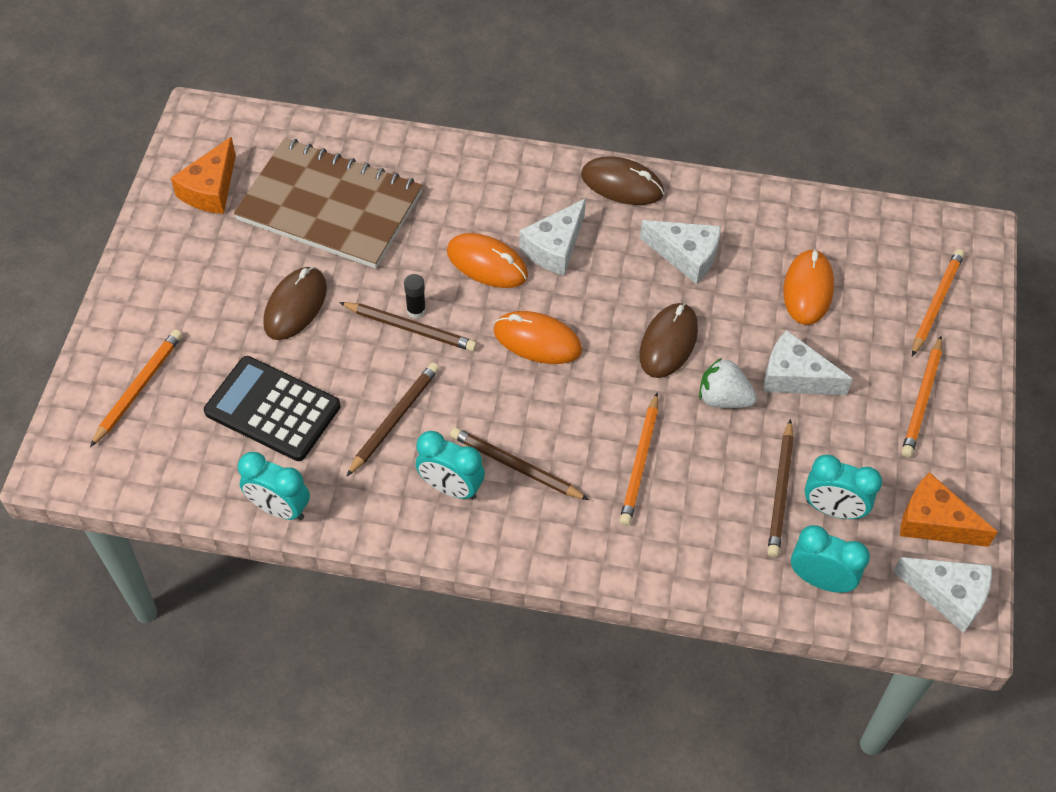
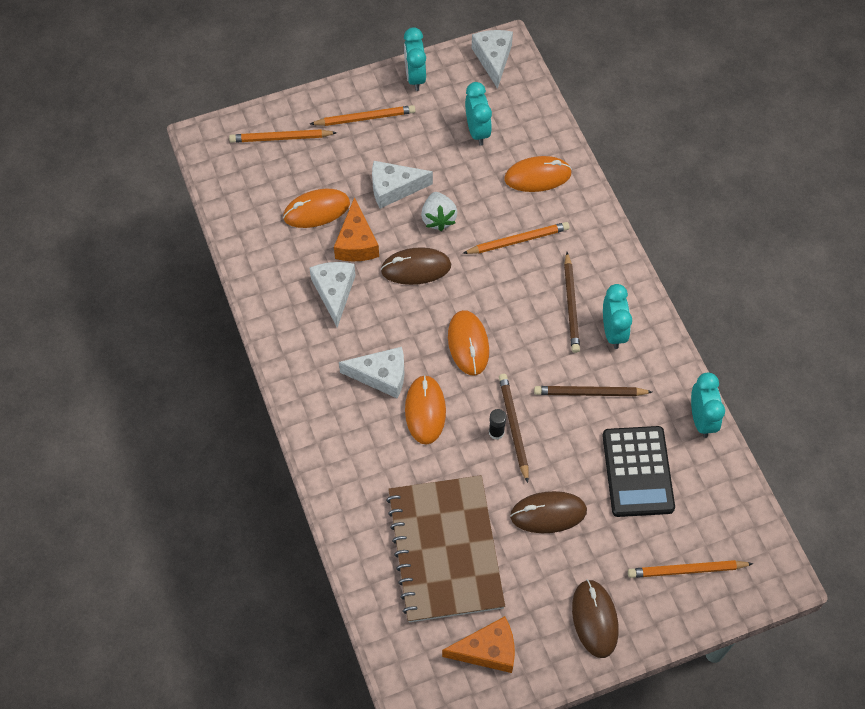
camera: 120 degrees left, 5 degrees up
brown mouse [581,157,664,205] -> brown mouse moved to [572,579,619,658]
white cheese [764,330,853,395] -> white cheese turned 90 degrees clockwise [372,161,433,209]
brown pencil [767,419,794,557] -> none
turquoise clock [791,525,870,593] -> turquoise clock moved to [404,27,426,91]
orange cheese [900,472,998,547] -> orange cheese moved to [334,197,379,261]
none -> orange mouse [504,156,572,192]

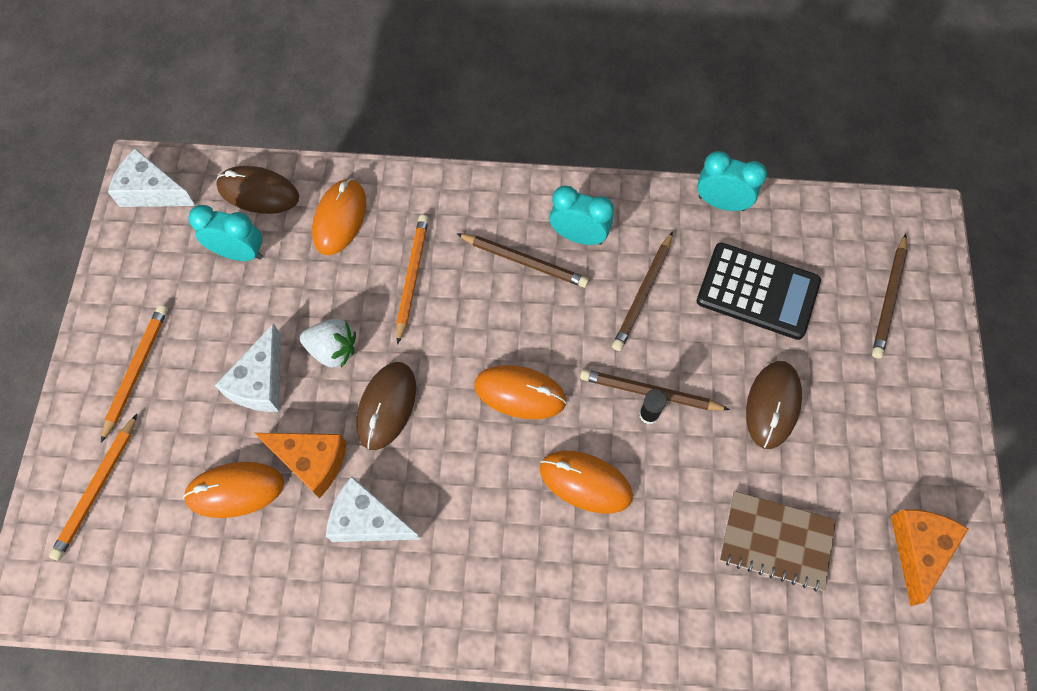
camera: 65 degrees left, 5 degrees up
orange mouse [283,189,350,228] -> orange mouse turned 75 degrees clockwise [183,462,284,518]
white cheese [339,347,404,399] -> none
brown notebook [386,475,505,623] -> brown notebook [720,491,836,591], size x0.58
turquoise clock [404,27,426,91] -> none
brown mouse [572,579,619,658] -> brown mouse moved to [216,166,299,214]
orange pencil [628,560,753,578] -> brown pencil [872,234,907,358]

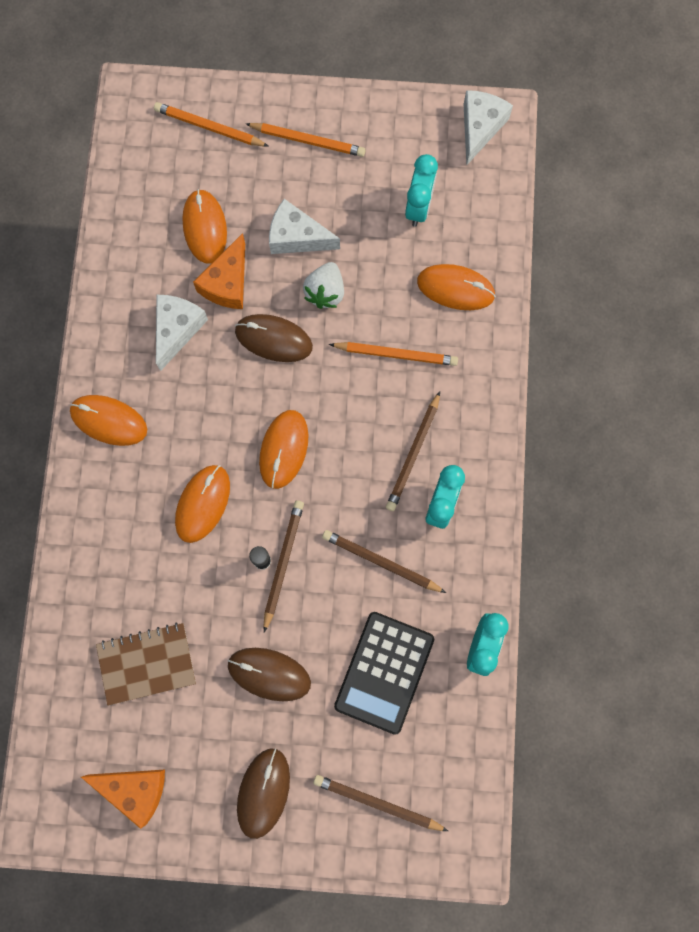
camera: 90 degrees right, 10 degrees up
brown mouse [216,166,299,214] -> brown mouse moved to [237,749,290,839]
brown notebook [720,491,836,591] -> brown notebook turned 60 degrees clockwise [96,622,196,706]
none -> orange mouse [70,395,147,446]

